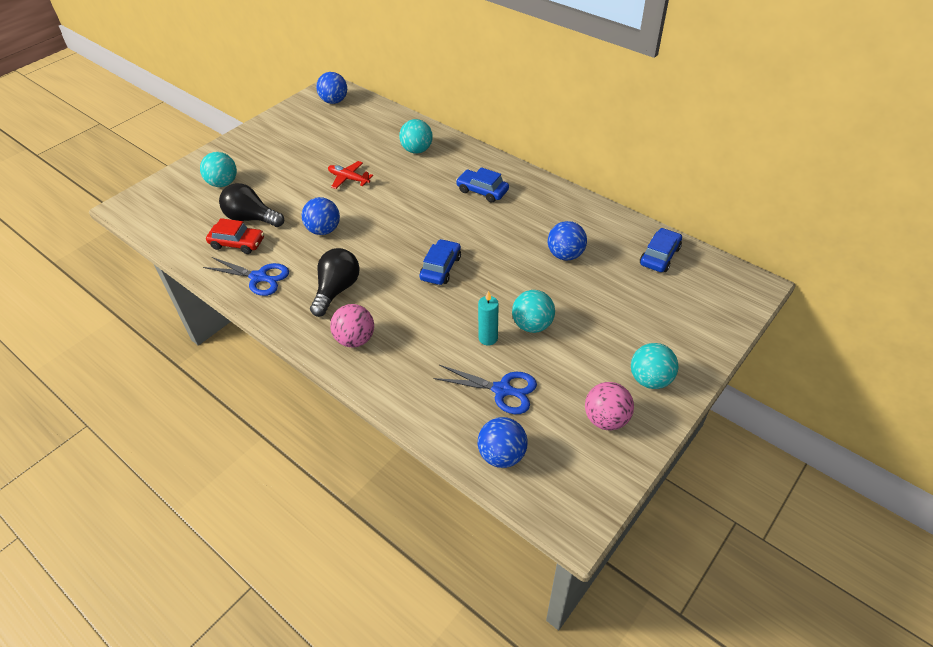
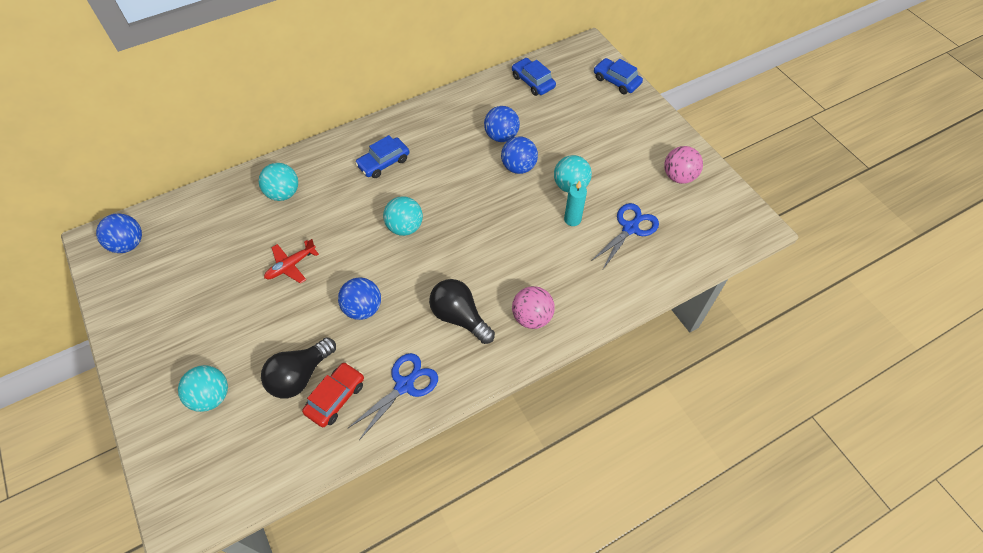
camera: 70 degrees left, 10 degrees up
blue car [419,239,461,285] -> blue car moved to [594,58,643,94]
blue ball [478,417,528,468] -> blue ball moved to [501,137,538,174]
turquoise ball [631,343,679,389] -> turquoise ball moved to [383,196,423,236]

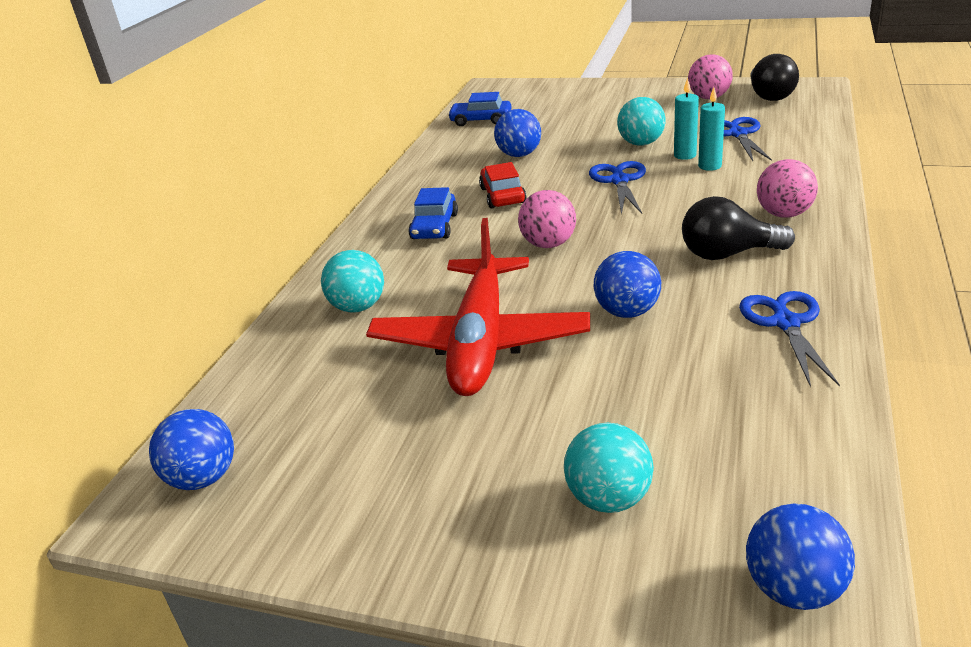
camera: 40 degrees left, 25 degrees down
black light bulb [261,337,336,399] -> black light bulb moved to [750,54,799,101]
red plane [264,239,319,284] -> red plane [366,218,590,396], size x2.37
red car [302,362,364,427] -> red car moved to [479,162,527,209]
turquoise ball [383,196,423,236] -> pink ball [518,190,576,248]
blue ball [501,137,538,174] -> blue ball moved to [746,504,855,610]
blue car [594,58,643,94] -> none
none -> blue scissors [589,161,646,215]
none -> turquoise candle [698,87,725,171]

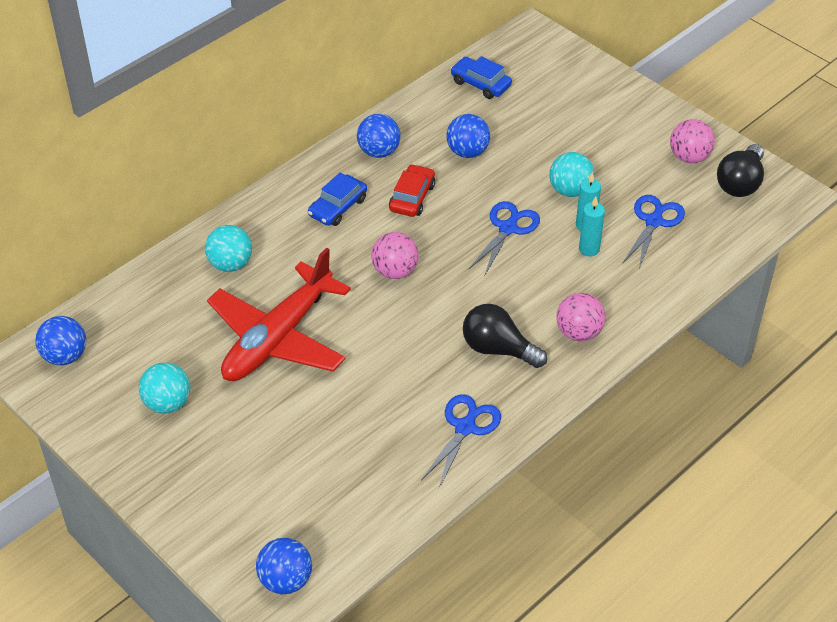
camera: 25 degrees right, 15 degrees up
turquoise ball [564,423,654,513] -> turquoise ball moved to [139,363,190,414]
blue ball [594,251,661,318] -> blue ball moved to [357,114,401,158]

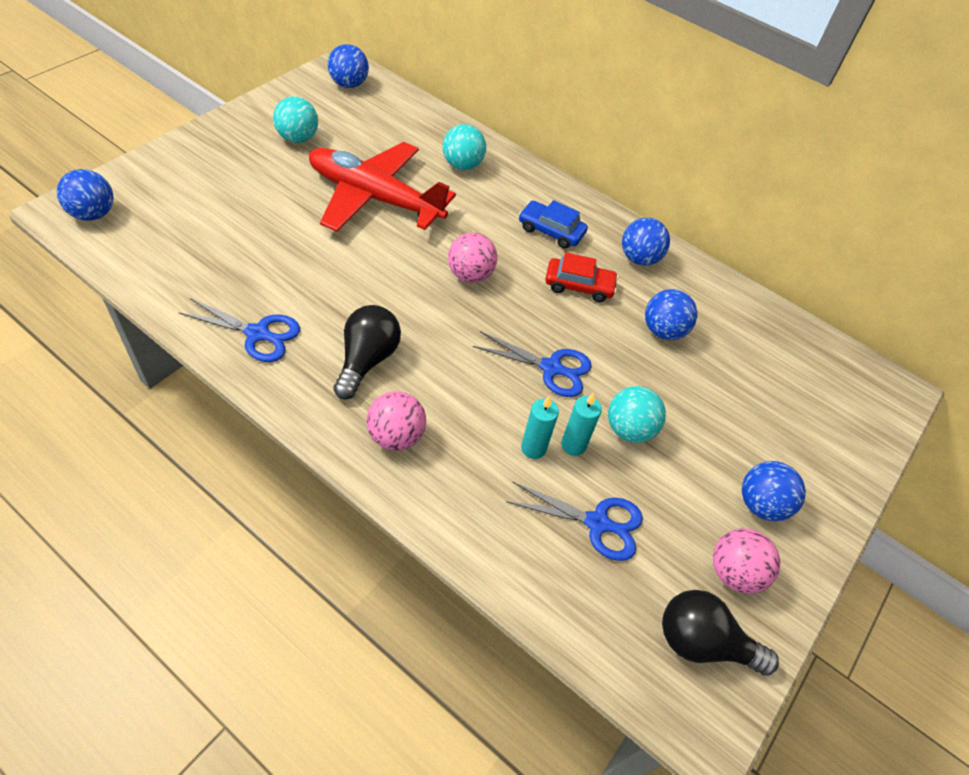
camera: 75 degrees right, 5 degrees up
blue car [451,56,512,99] -> none
none -> blue ball [742,461,806,521]

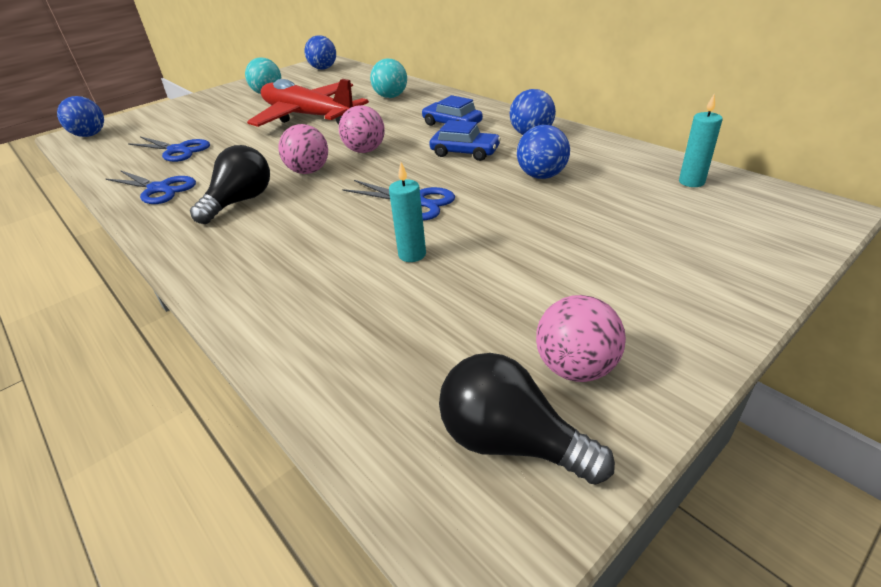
camera: 20 degrees right, 15 degrees down
pink ball [366,391,426,451] -> pink ball moved to [278,124,328,174]
blue scissors [506,482,643,561] -> blue scissors moved to [128,137,210,162]
turquoise candle [521,396,559,459] -> turquoise candle moved to [679,94,723,187]
red car [545,252,618,302] -> blue car [429,120,501,161]
turquoise ball [608,386,666,443] -> none
blue ball [742,461,806,521] -> none

